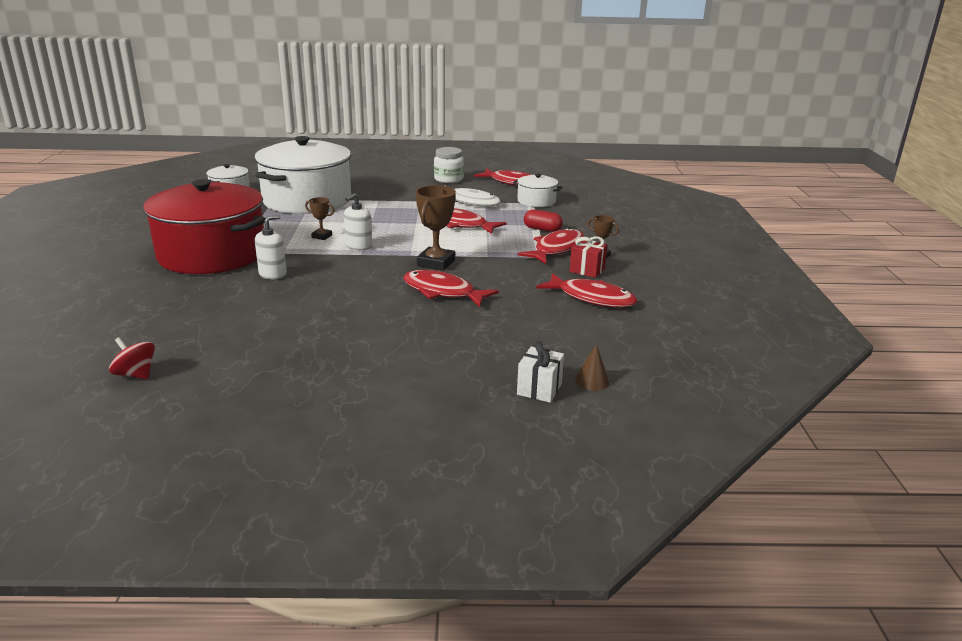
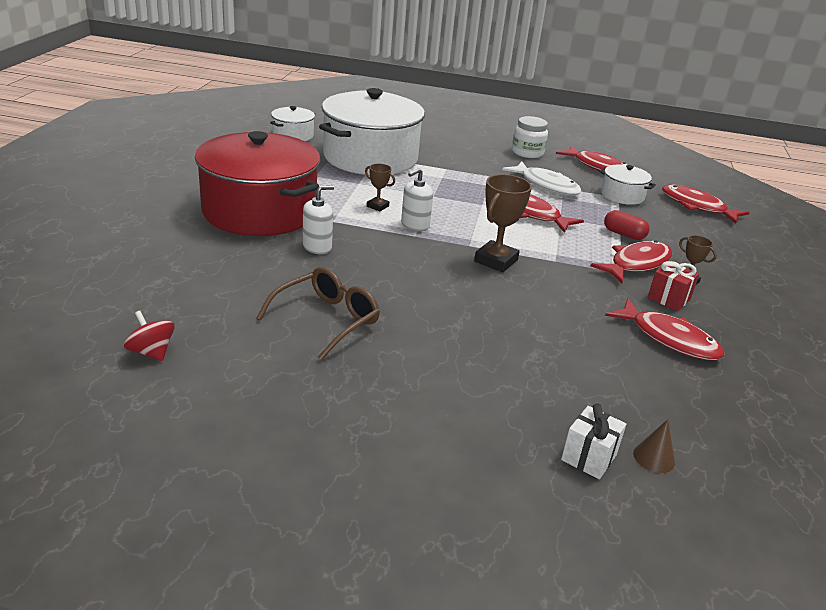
camera: 10 degrees right, 5 degrees up
red fish [403,270,499,307] -> red fish moved to [662,184,750,224]
none -> brown glasses [256,267,380,360]

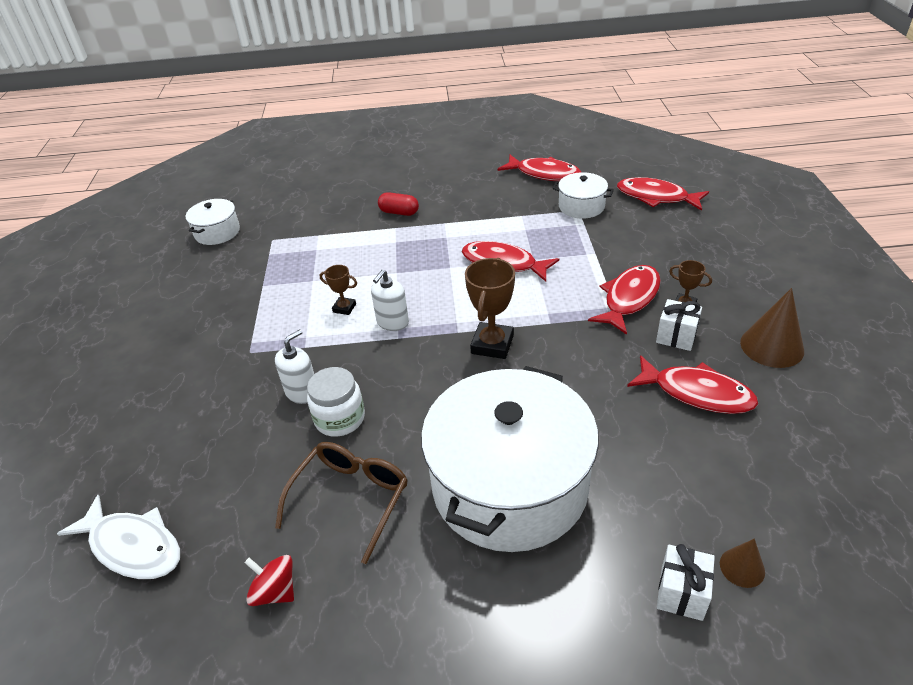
camera: 10 degrees left, 10 degrees up
red spinning top [124,311,175,361] -> red spinning top moved to [245,555,294,606]
red pot [195,131,320,236] -> none
white pot [319,88,425,175] -> white pot moved to [421,366,599,552]
white fish [502,162,582,195] -> white fish moved to [57,495,180,579]
white jar [512,116,548,158] -> white jar moved to [307,367,365,437]
red capsule [604,210,649,240] -> red capsule moved to [378,192,419,216]
red gift [648,261,699,311] -> white gift [656,299,702,351]
none -> brown cone [740,288,804,368]

